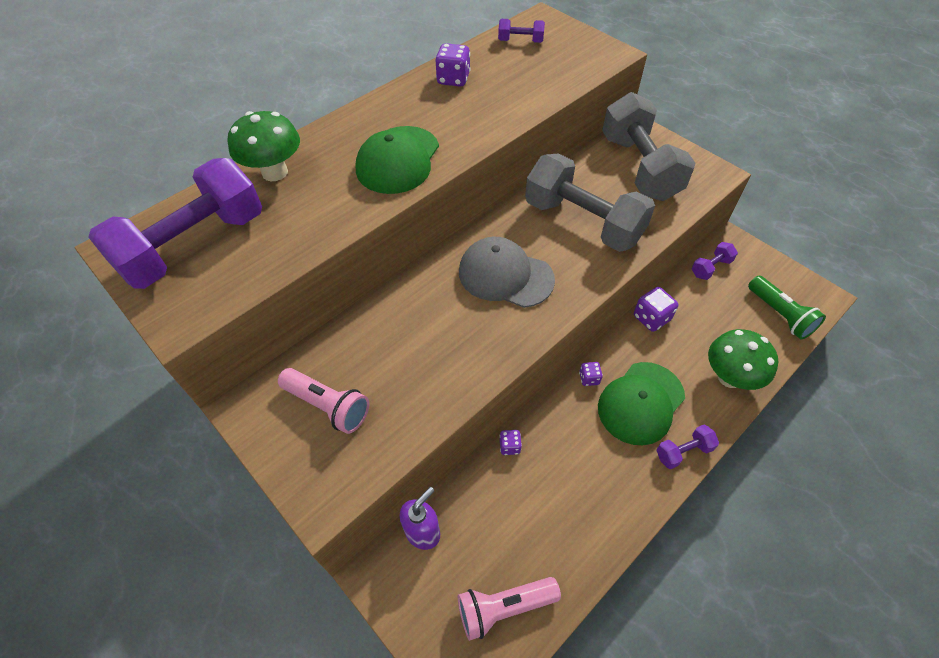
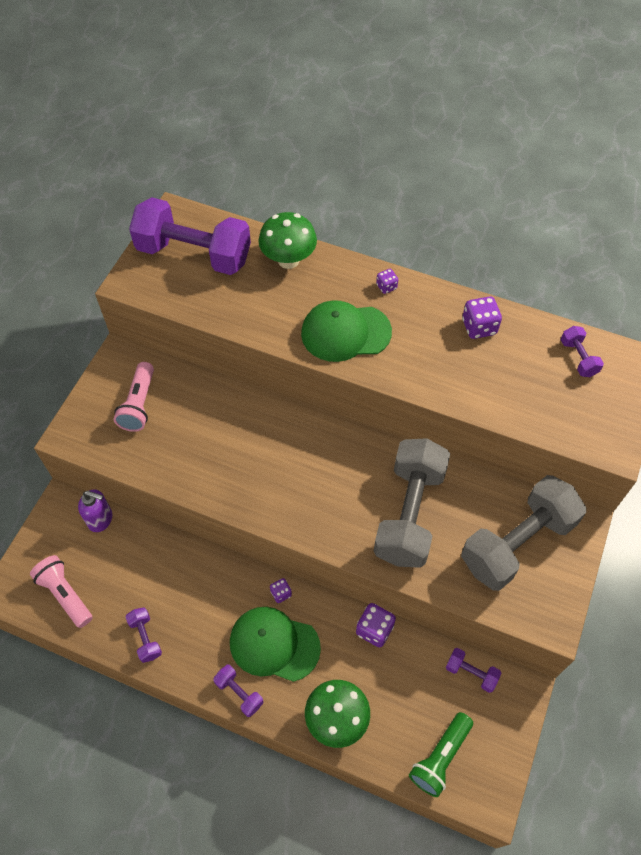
camera: 65 degrees right, 5 degrees up
grey cap [459,237,555,308] -> none
purple dice [500,430,522,455] -> purple dice moved to [376,269,398,294]
none -> purple dumbbell [125,607,162,663]

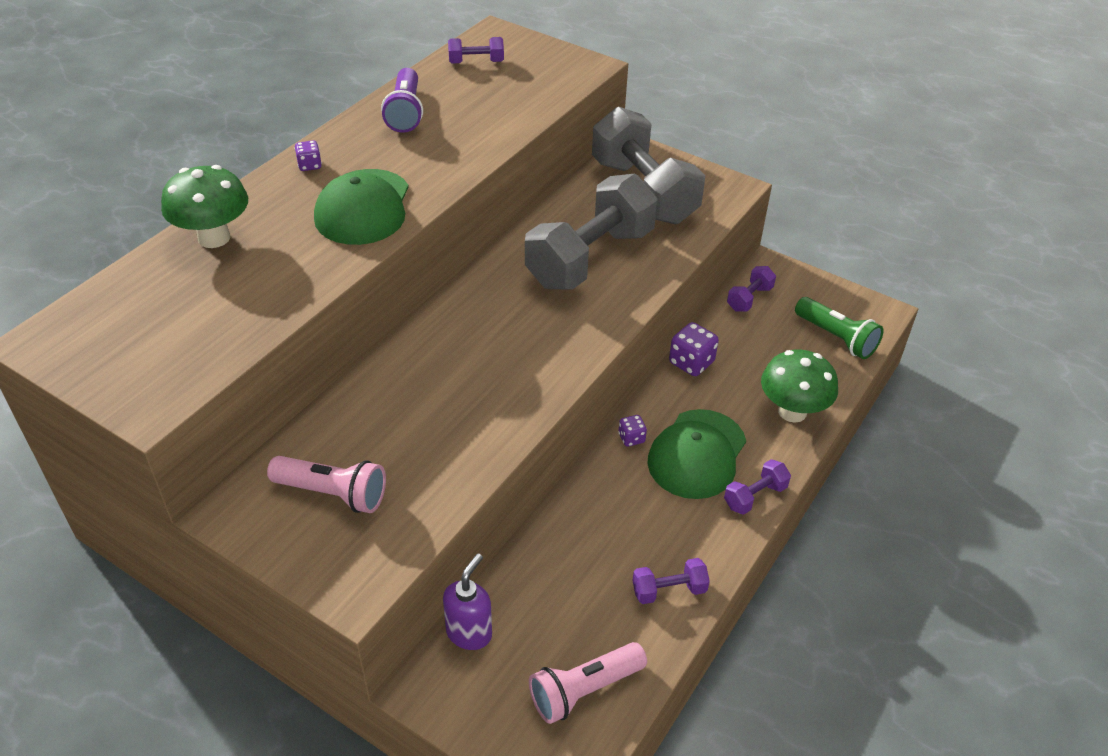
camera: 80 degrees left, 15 degrees down
purple dumbbell [129,197,251,275] -> none
grey dumbbell [374,438,450,568] -> grey dumbbell turned 75 degrees counterclockwise [525,174,657,289]
purple dice [462,296,502,339] -> purple flashlight [381,68,423,133]

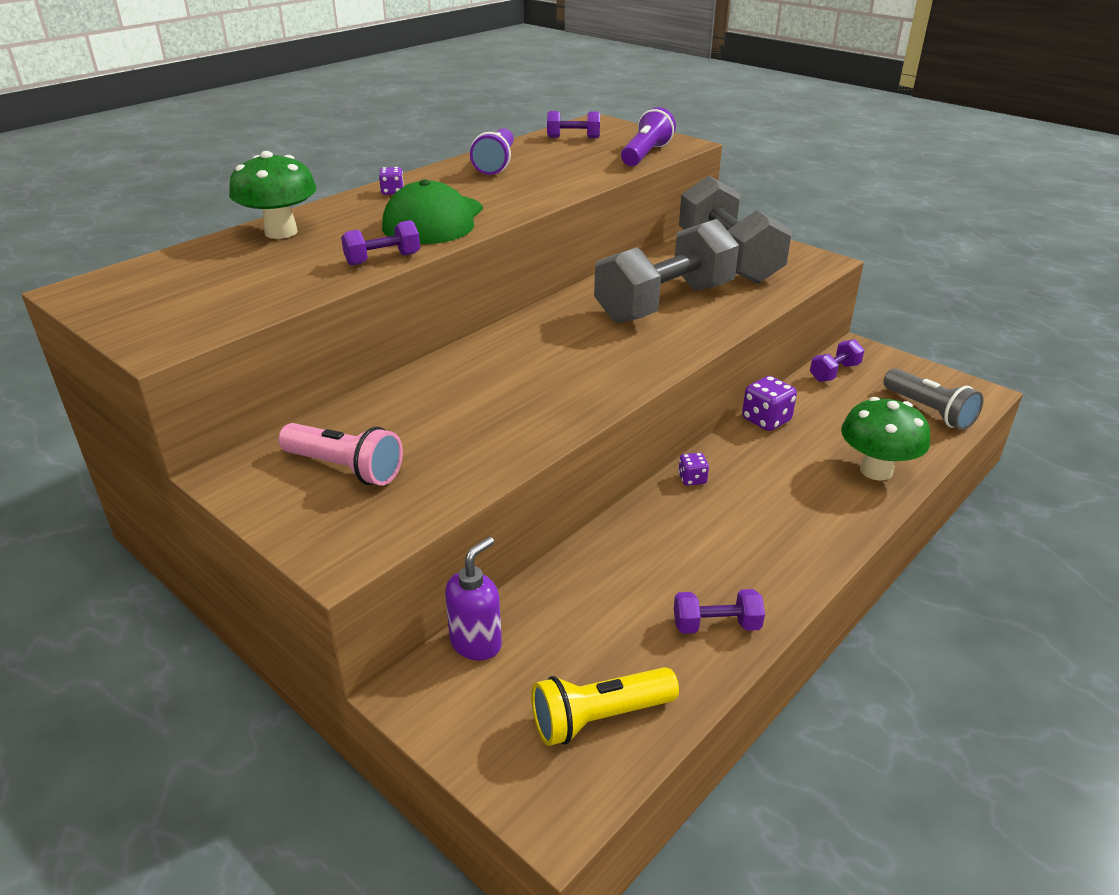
camera: 10 degrees right, 10 degrees down
pink flashlight [529,642,647,724] -> yellow flashlight [531,667,679,746]
green cap [648,409,746,499] -> none
purple dumbbell [724,459,791,515] -> purple dumbbell moved to [341,220,420,266]
green flashlight [795,297,884,359] -> grey flashlight [883,368,984,430]
none -> purple flashlight [621,107,676,166]

